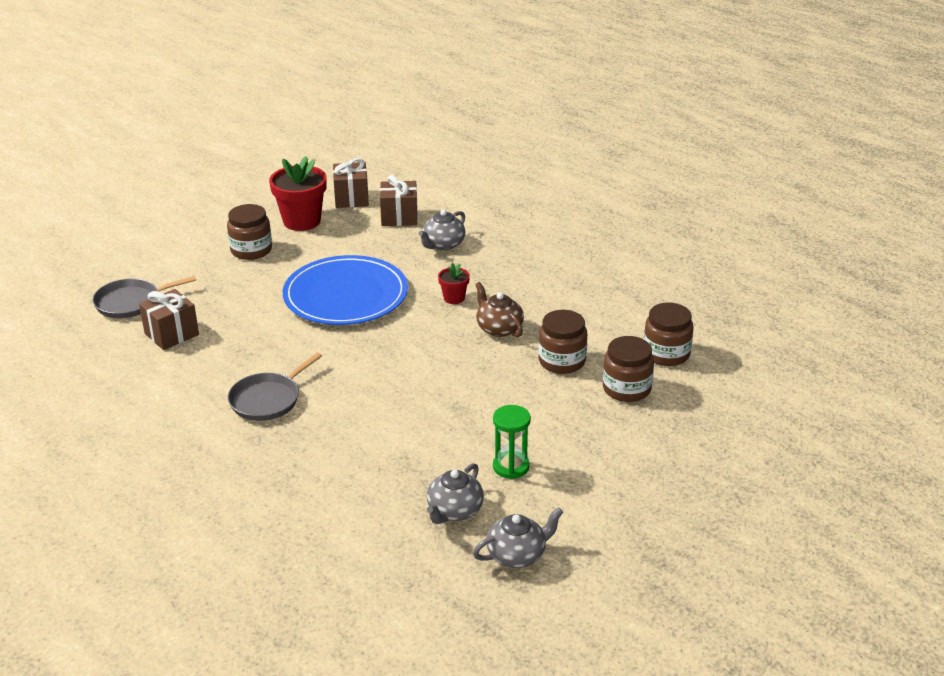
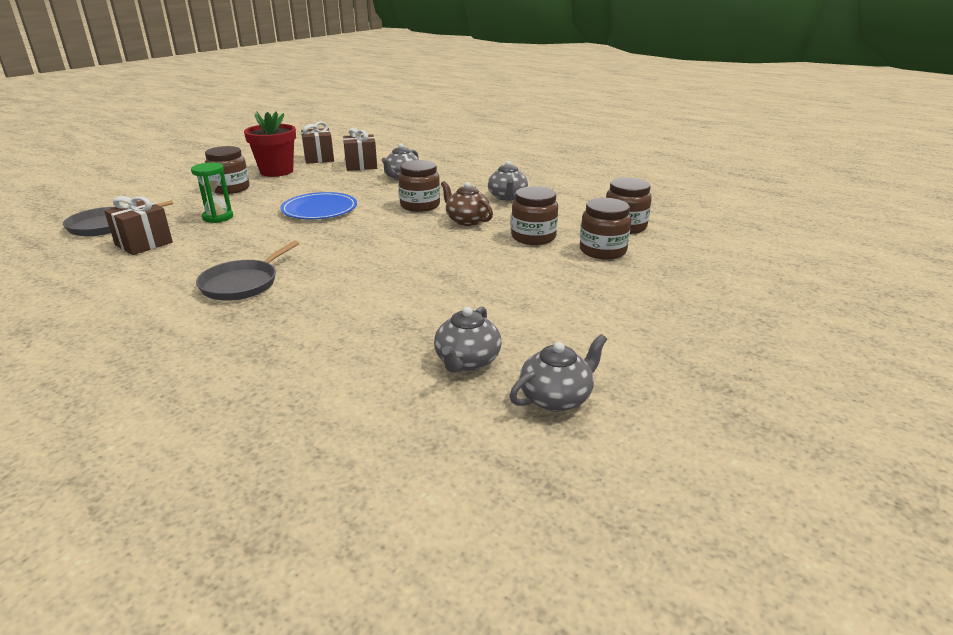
camera: 10 degrees left, 5 degrees down
blue plate [283,255,408,325] -> blue plate [280,192,357,219], size x0.65
red flower pot [438,263,470,304] -> brown jar [398,160,440,212]
green hourglass [493,405,531,479] -> green hourglass moved to [191,162,233,223]
none -> grey teapot [488,161,528,201]

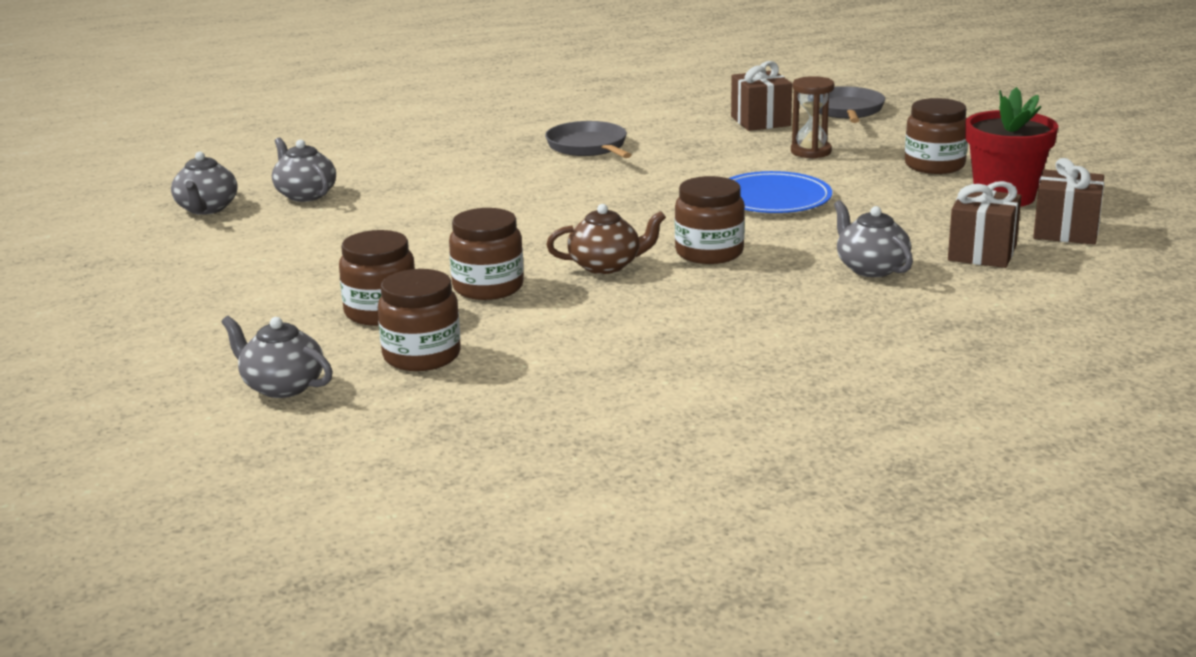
camera: 125 degrees right, 5 degrees down
green hourglass [191,162,233,223] -> brown hourglass [791,76,834,159]
grey teapot [488,161,528,201] -> grey teapot moved to [222,316,333,398]

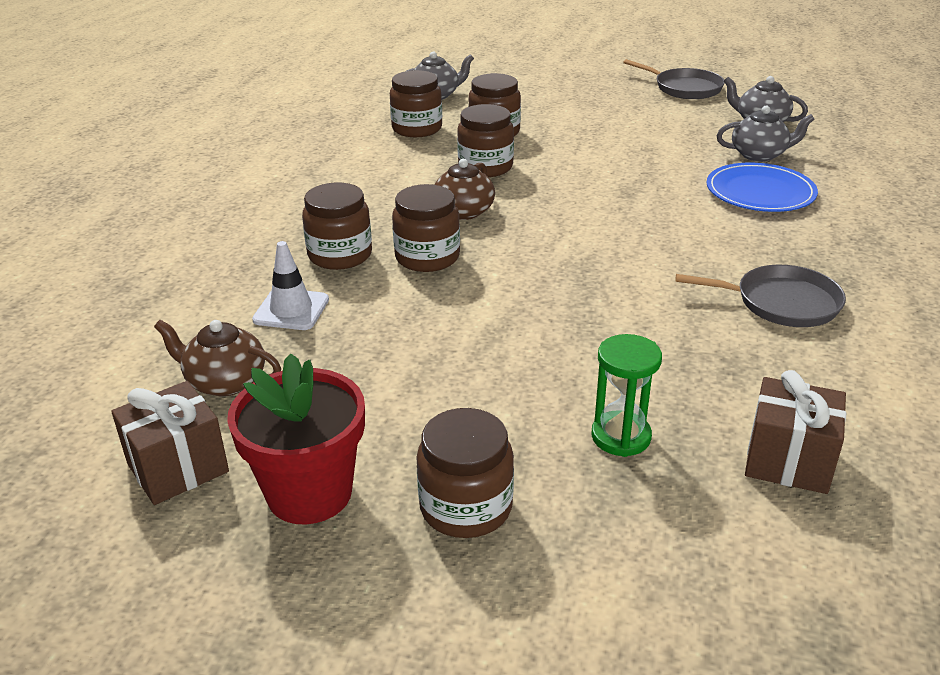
camera: 125 degrees right, 10 degrees up
blue plate [729,171,832,213] -> blue plate moved to [707,162,818,212]
brown hourglass [791,76,834,159] -> green hourglass [591,334,662,457]
grey pan [819,86,885,123] -> grey pan moved to [623,59,725,99]
grey teapot [834,200,913,277] -> white traffic cone [252,241,329,330]
brown gift [948,181,1021,268] -> brown teapot [154,320,281,396]
none -> brown jar [302,183,372,270]

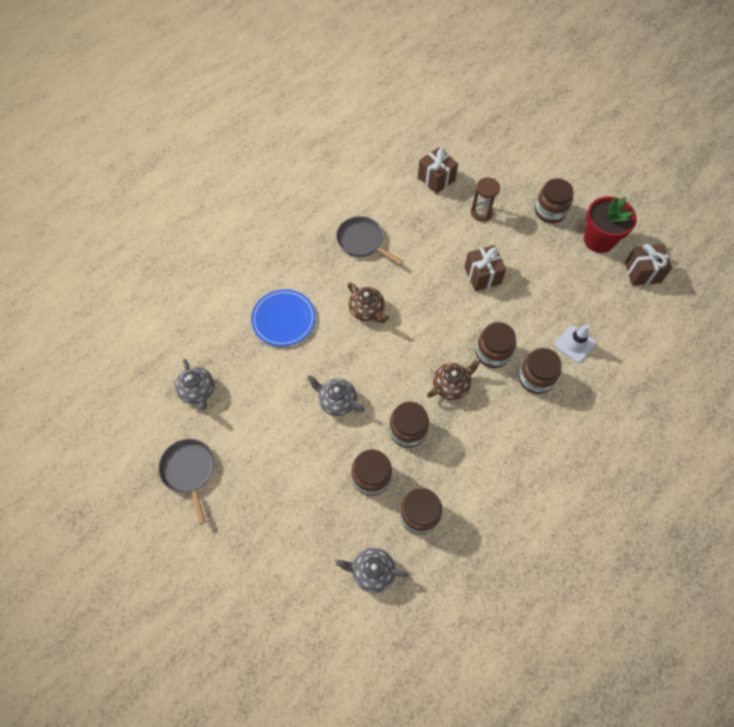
camera: 150 degrees left, 30 degrees up
brown teapot [154,320,281,396] -> brown teapot moved to [348,283,389,323]
green hourglass [591,334,662,457] -> brown hourglass [471,177,500,222]
grey teapot [716,106,815,162] -> grey teapot moved to [307,375,365,416]
none -> brown gift [464,245,506,291]

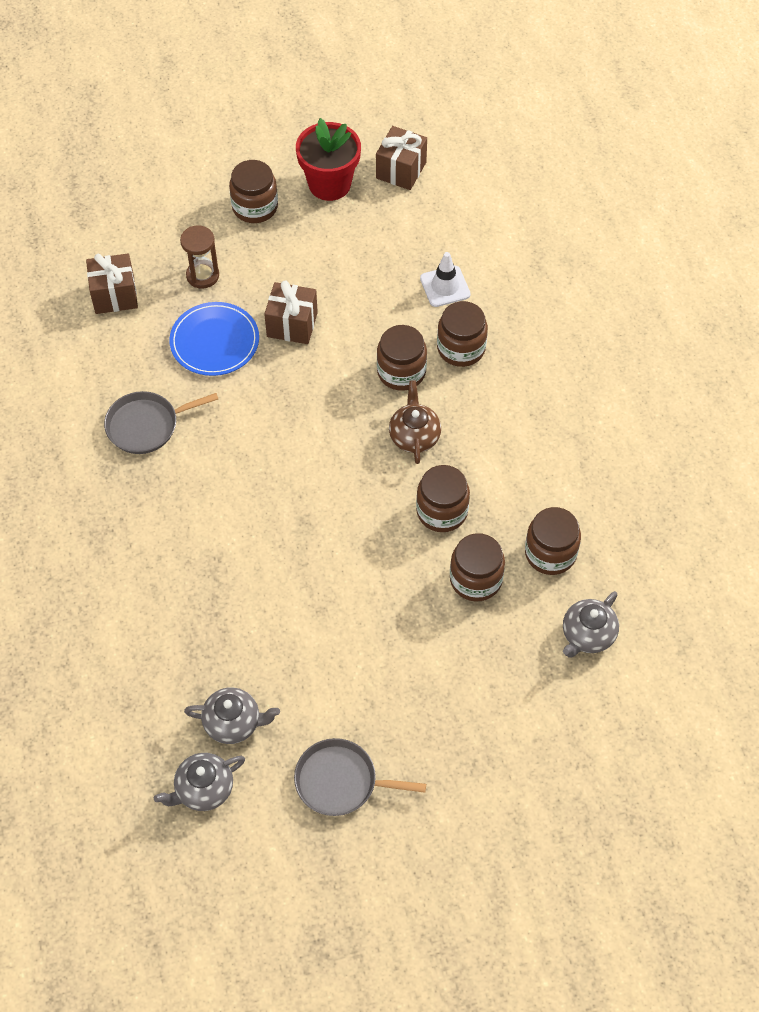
camera: 60 degrees left, 5 degrees down
blue plate [251,289,316,346] -> blue plate moved to [169,302,259,376]
grey teapot [307,375,365,416] -> grey teapot moved to [154,753,245,811]
brown teapot [348,283,389,323] -> none

